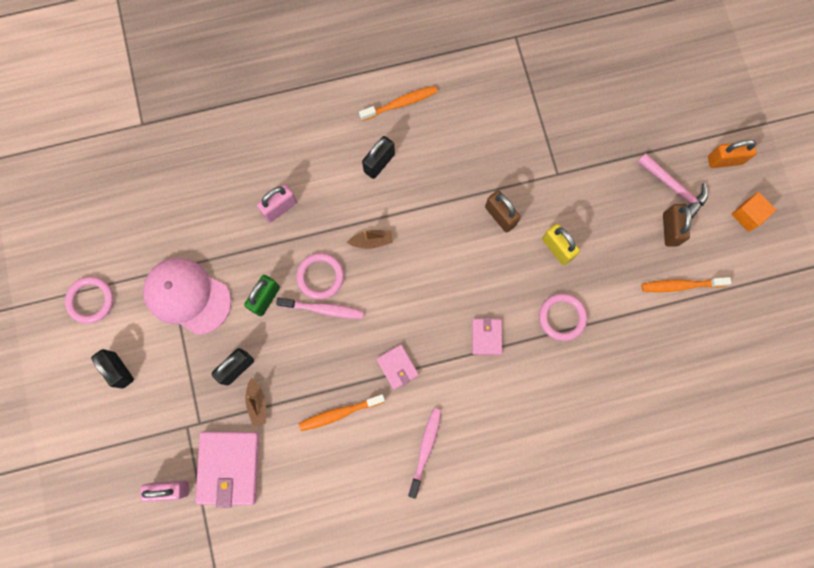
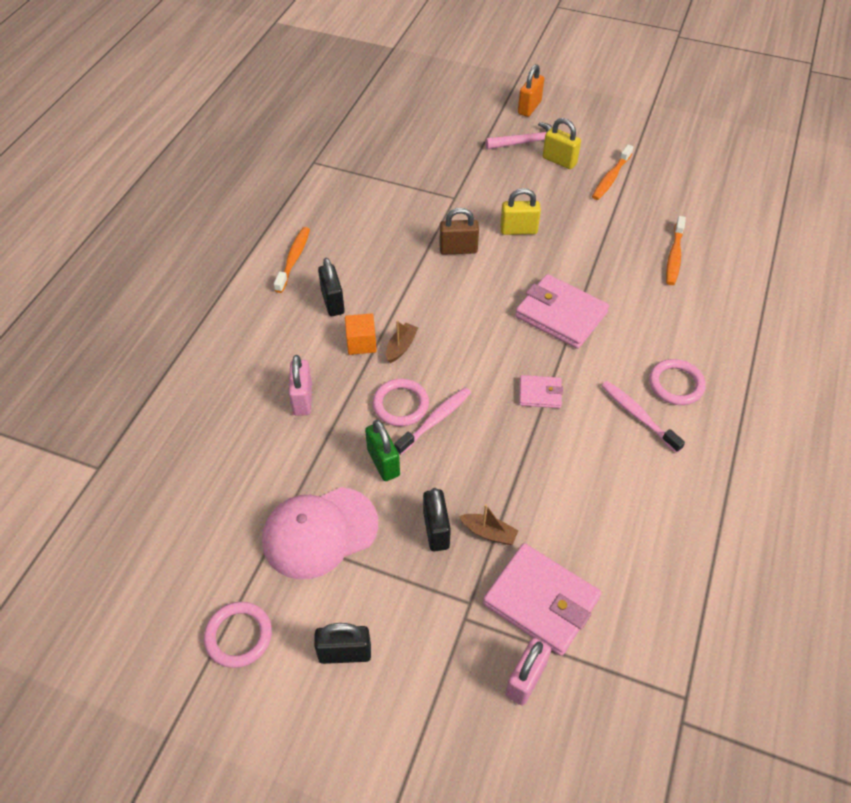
camera: 55 degrees left, 25 degrees down
orange toothbrush [299,394,385,431] -> orange toothbrush moved to [666,216,686,285]
pink wallet [472,317,502,355] -> pink wallet [515,274,609,349], size x1.91
pink ring [539,293,587,341] -> pink ring moved to [649,359,705,405]
brown padlock [663,204,692,247] -> yellow padlock [543,118,581,169]
orange cube [731,192,776,232] -> orange cube moved to [345,313,377,355]

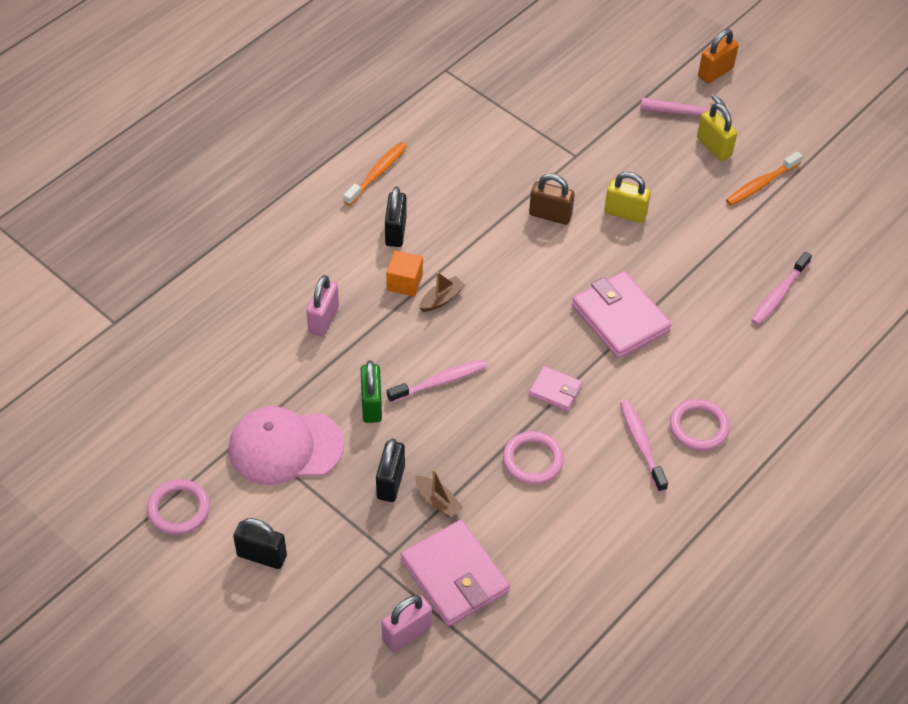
camera: 20 degrees right, 0 degrees up
pink ring [373,379,429,426] -> pink ring moved to [503,431,564,485]
orange toothbrush [666,216,686,285] -> pink toothbrush [751,252,812,325]

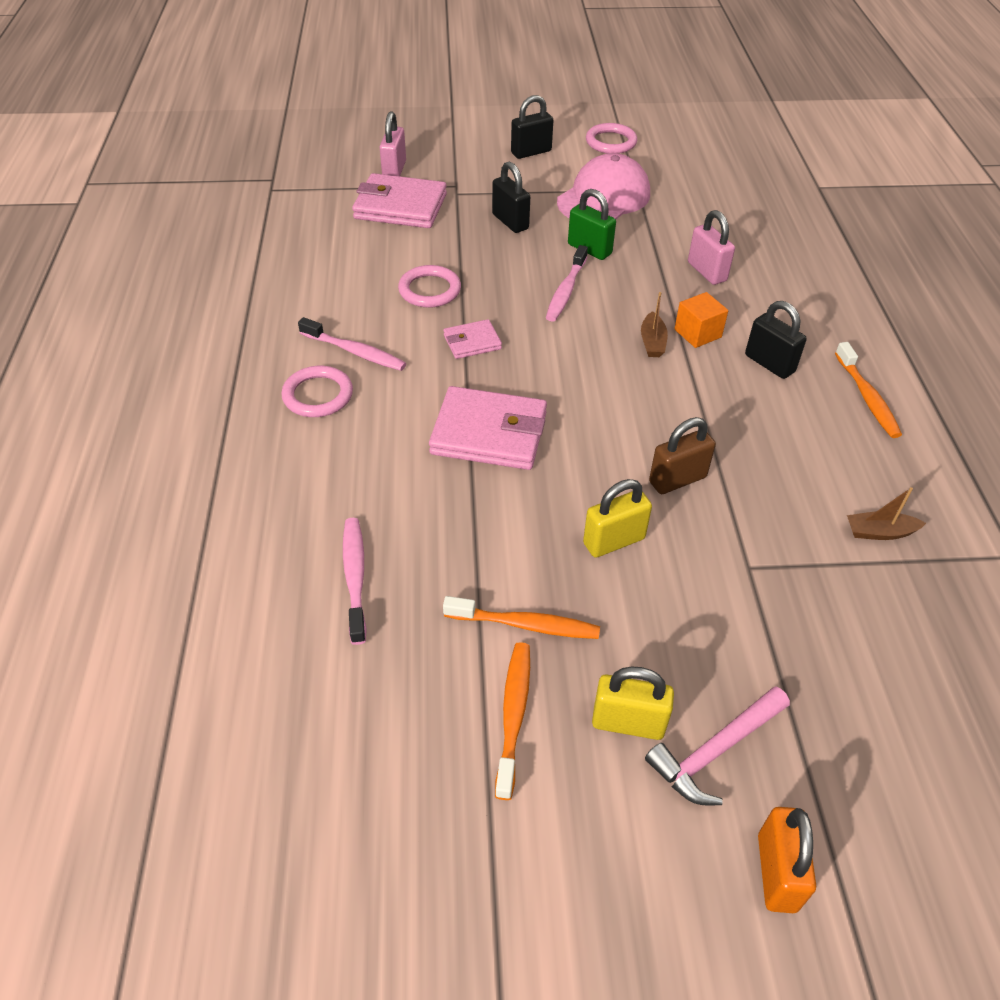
camera: 135 degrees right, 5 degrees down
brown boat [415,469,463,518] -> brown boat moved to [847,487,926,540]
none -> orange toothbrush [443,596,600,639]

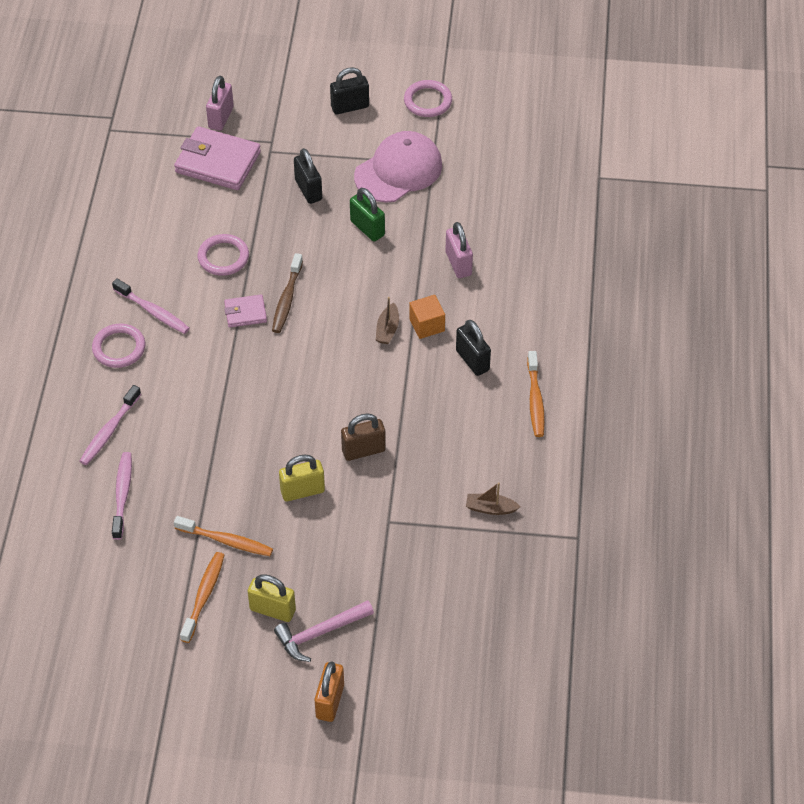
camera: 10 degrees right, 5 degrees up
pink wallet [429,386,547,470] -> none
pink toothbrush [546,245,588,322] -> pink toothbrush moved to [80,385,141,465]
none -> brown toothbrush [272,253,303,333]

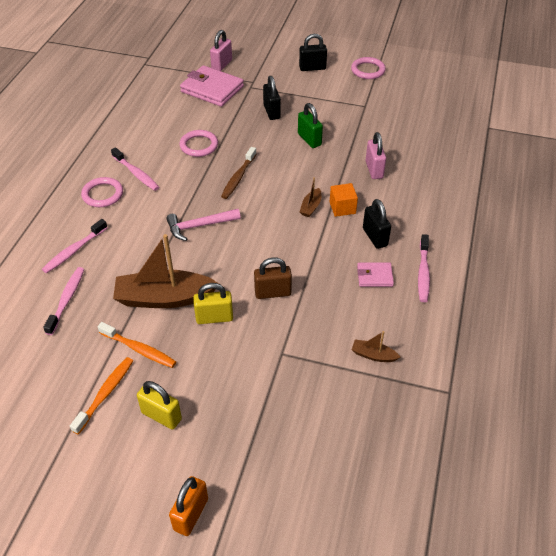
camera: 10 degrees right, 5 degrees down
pink wallet [224,295,267,328] -> pink wallet moved to [357,262,394,287]
pink hammer [274,600,374,662] -> pink hammer moved to [166,209,241,241]
pink cap [354,131,442,203] -> none
orange toothbrush [527,351,545,437] -> pink toothbrush [418,234,430,302]
none -> brown boat [113,234,219,308]

